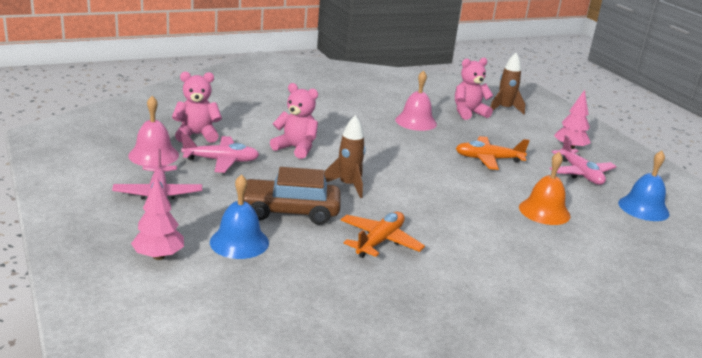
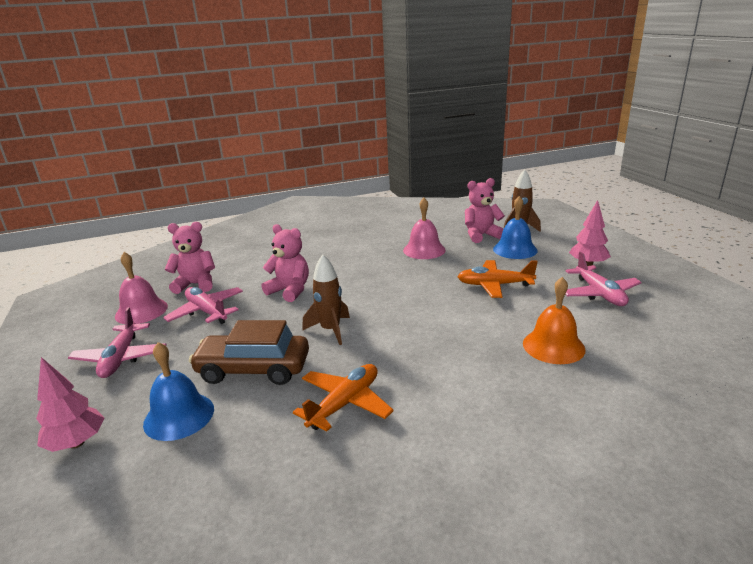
camera: 10 degrees right, 0 degrees up
pink plane [181,134,260,173] -> pink plane turned 135 degrees counterclockwise [163,287,243,324]
blue bell [618,150,669,221] -> blue bell moved to [493,196,537,259]

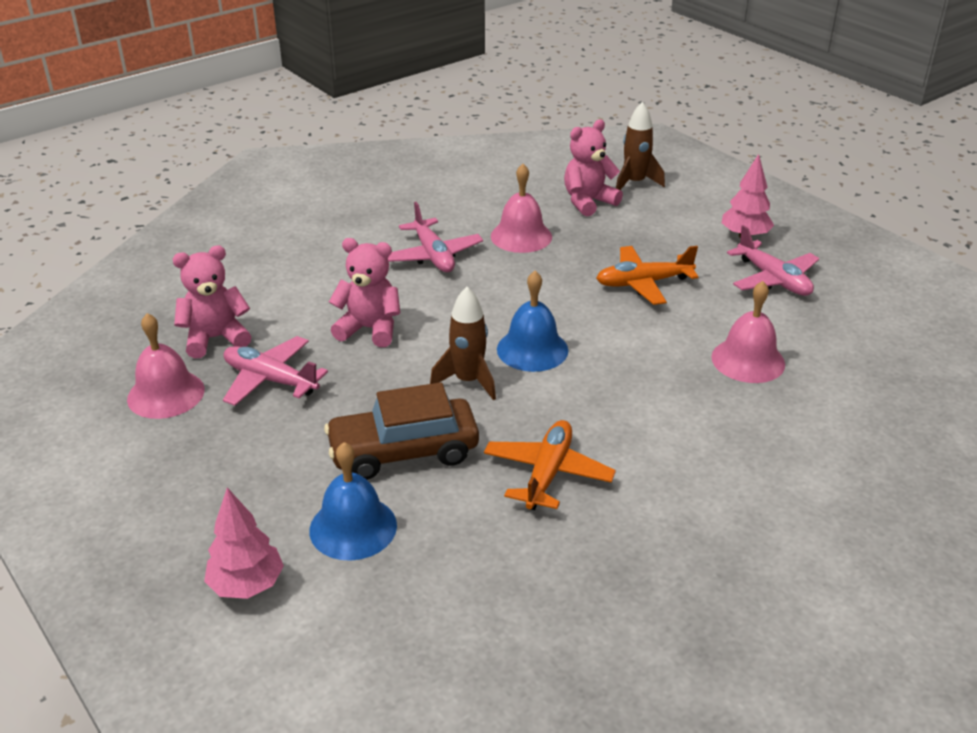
camera: 20 degrees left, 10 degrees up
pink plane [68,307,167,378] -> pink plane moved to [387,202,483,272]
blue bell [493,196,537,259] -> blue bell moved to [497,271,568,372]
orange bell [523,277,586,364] -> pink bell [711,281,785,383]

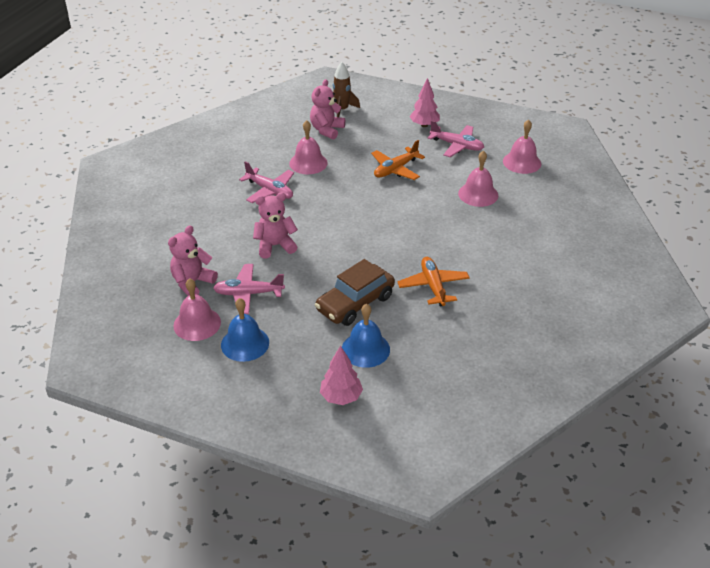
camera: 30 degrees left, 5 degrees up
brown rocket [430,287,496,400] -> none
blue bell [497,271,568,372] -> blue bell moved to [221,298,269,362]
none -> pink bell [503,120,541,174]

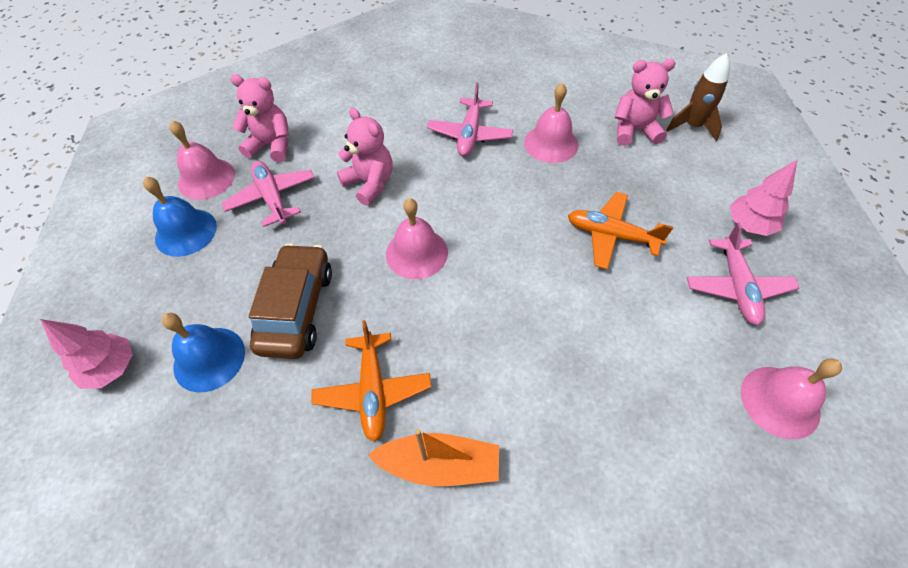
camera: 65 degrees right, 15 degrees up
brown car [315,259,395,326] -> brown car turned 75 degrees clockwise [249,244,332,359]
orange plane [397,257,470,307] -> orange plane turned 120 degrees clockwise [312,320,431,442]
pink bell [458,151,498,207] -> pink bell moved to [386,198,448,279]
none -> orange boat [368,429,499,486]

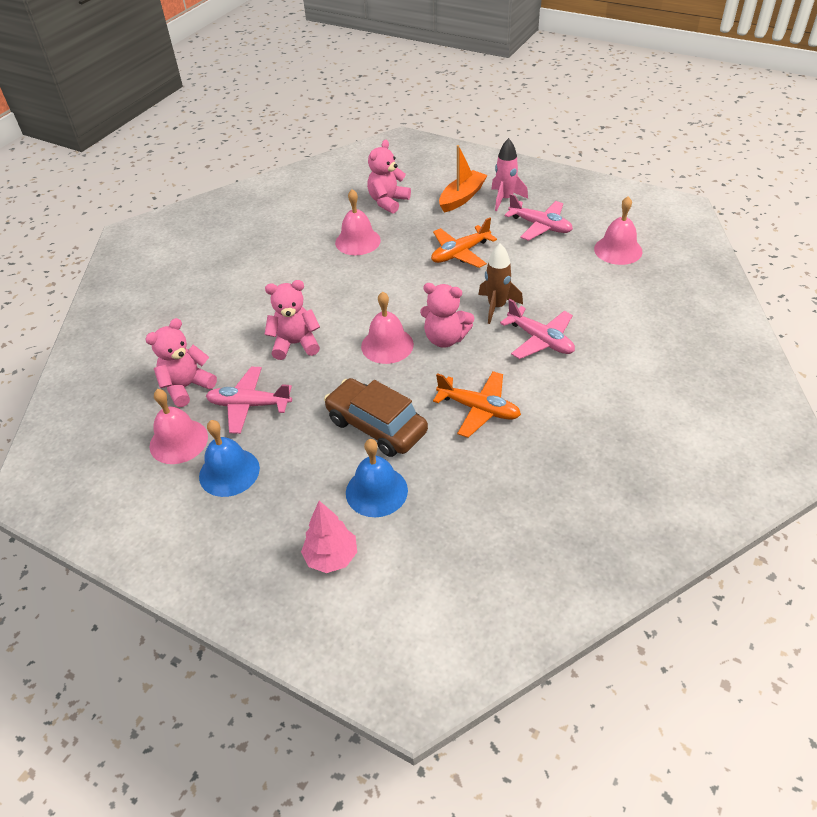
camera: 55 degrees left, 10 degrees down
orange boat [368,429,499,486] -> orange boat moved to [439,145,488,212]
pink plane [427,83,513,156] -> pink plane moved to [500,299,575,359]
brown rocket [666,53,730,141] -> brown rocket moved to [478,243,523,324]
pink tree [730,160,797,236] -> pink rocket [491,138,528,211]
none -> pink teddy bear [420,283,474,348]

